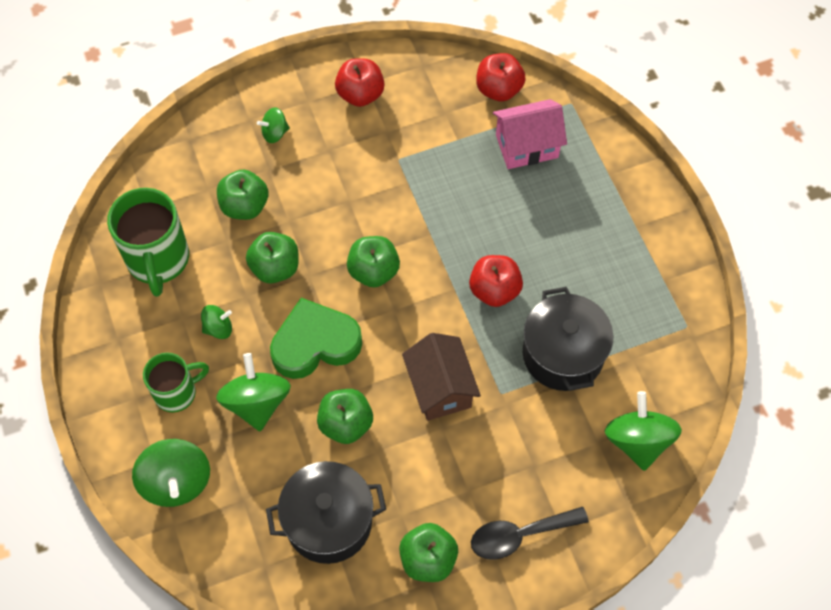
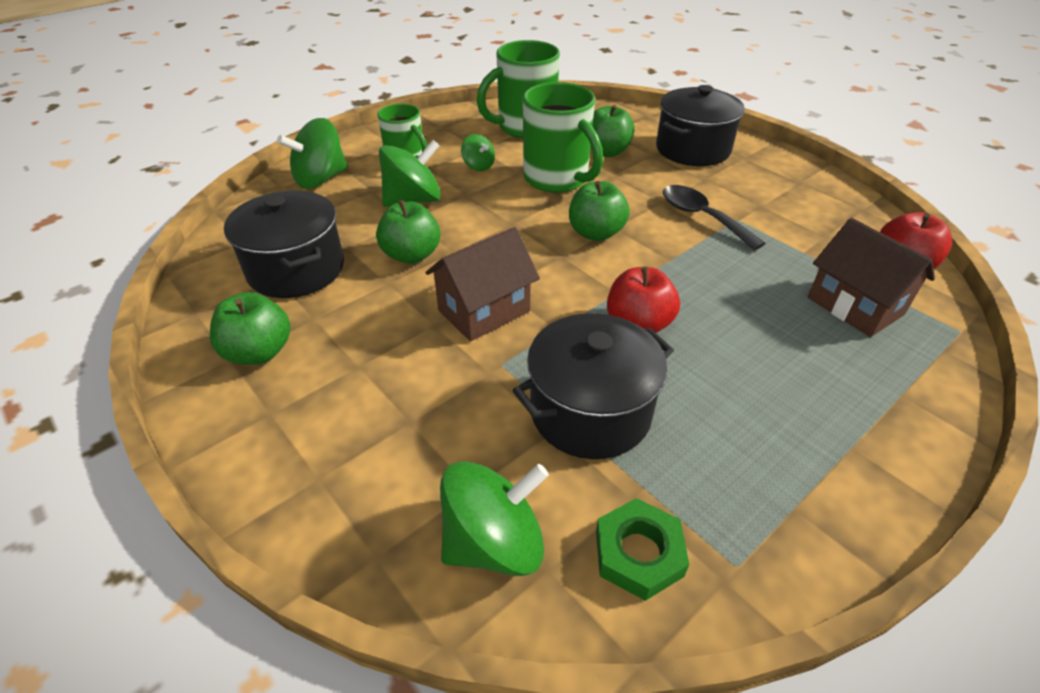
camera: 70 degrees right, 20 degrees down
green apple [246,232,299,284] -> green mug [523,82,603,193]
green spinning top [257,107,290,143] -> black pot [656,85,745,166]
green heart [270,298,362,379] -> none
red apple [335,58,385,107] -> none
black spoon [471,507,589,560] -> black spoon moved to [663,185,765,250]
pink house [493,99,567,169] -> brown house [808,218,935,337]
none -> green nut [596,498,689,601]

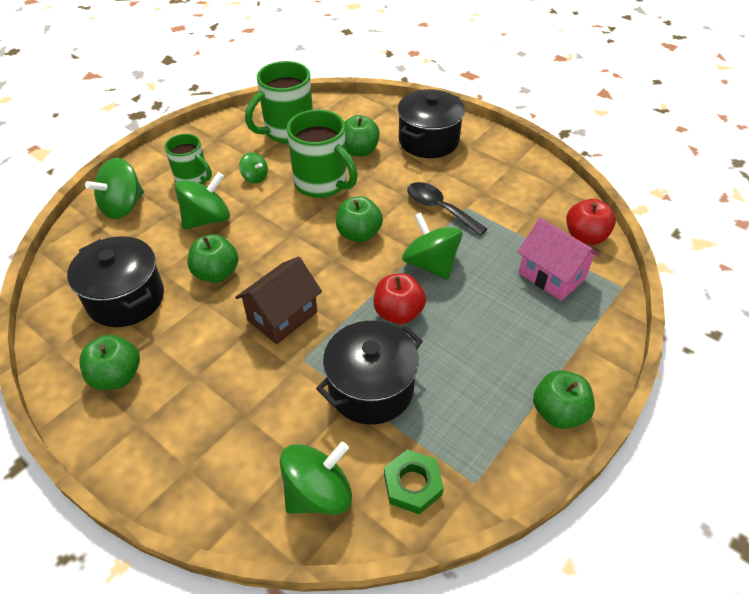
camera: 10 degrees left, 5 degrees up
brown house [808,218,935,337] -> pink house [518,218,600,301]
none -> green spinning top [402,213,463,280]
none -> green apple [533,370,595,429]

